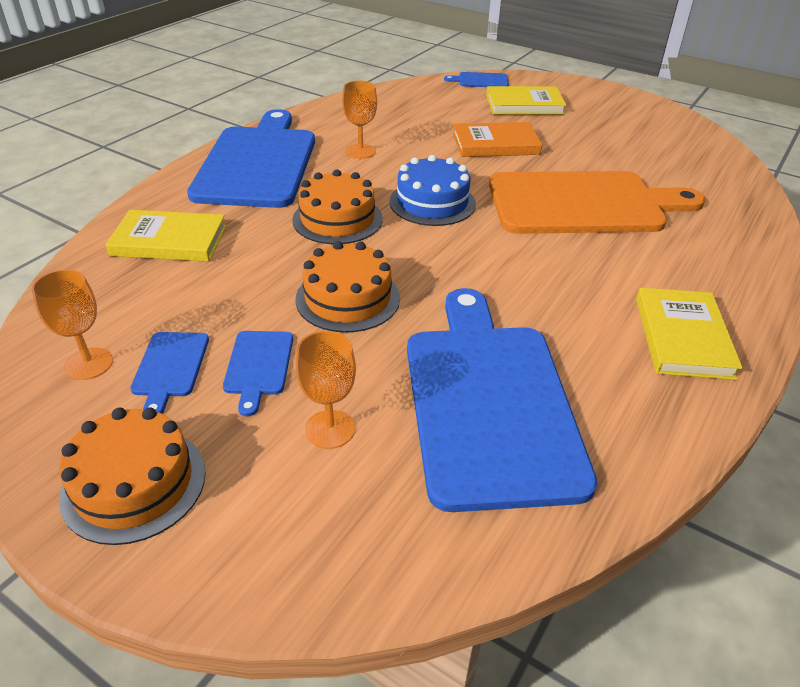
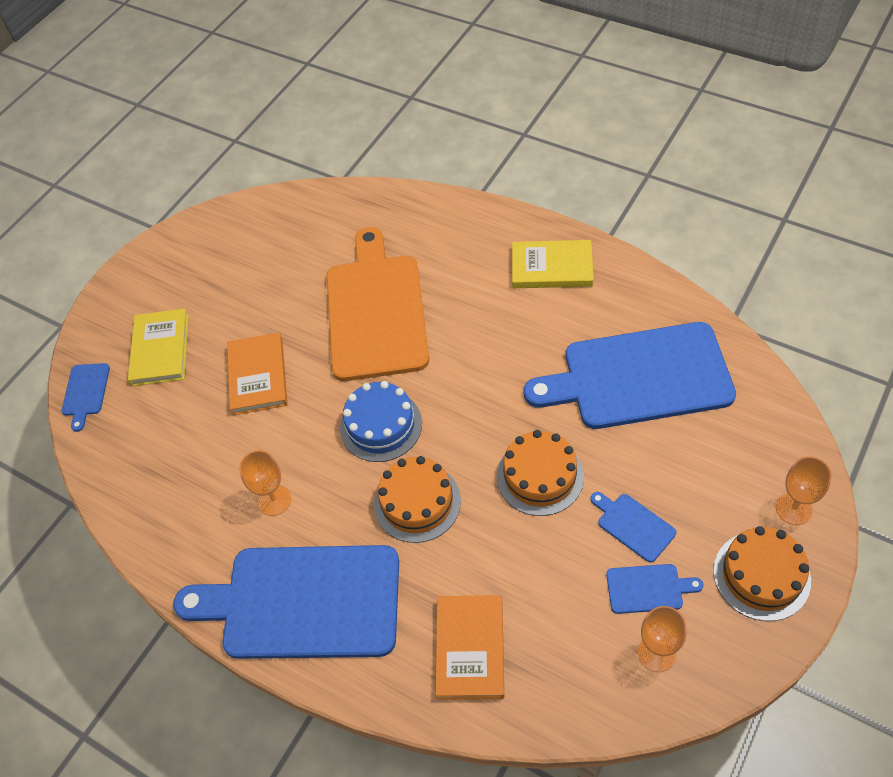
camera: 85 degrees left, 15 degrees up
yellow book [105,210,226,262] -> orange book [435,595,504,700]
blue cutting board [223,331,293,416] -> blue cutting board turned 135 degrees counterclockwise [590,492,676,562]
orange goblet [296,331,356,449] -> orange goblet moved to [776,456,832,525]

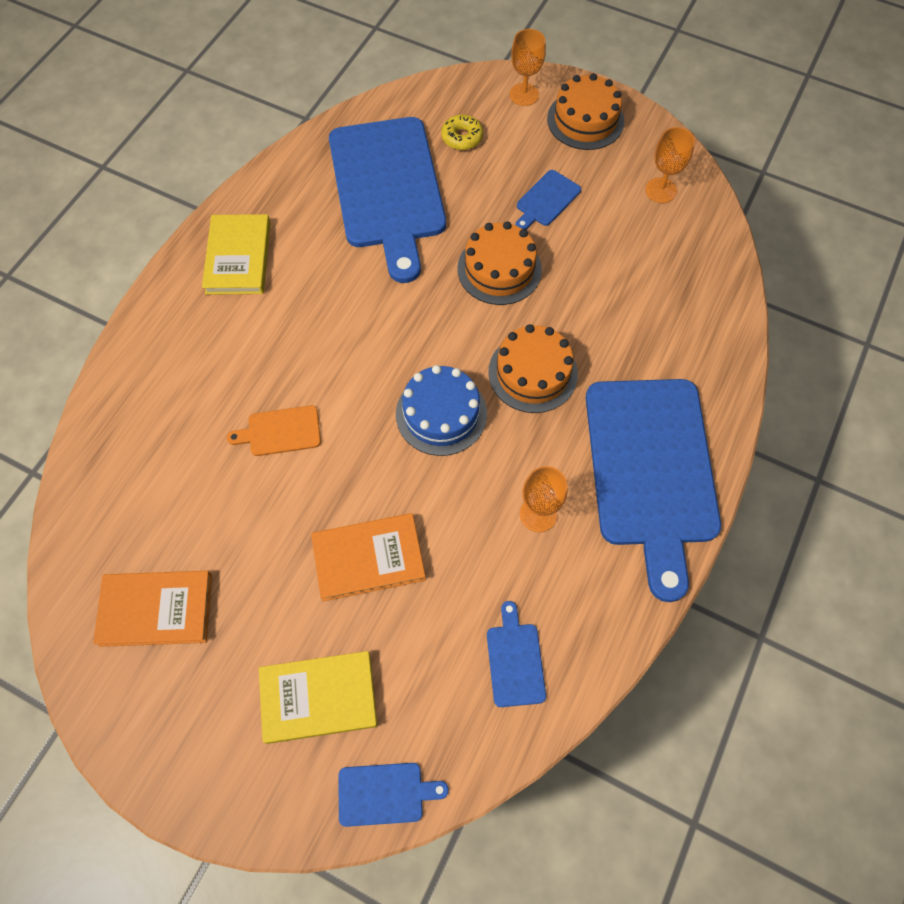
camera: 100 degrees left, 10 degrees up
orange cutting board [326,227,429,381] -> orange cutting board [227,405,321,456], size x0.41
orange book [435,595,504,700] -> orange book moved to [93,571,212,647]
blue cutting board [606,564,703,614] -> blue cutting board moved to [487,601,546,707]
none -> yellow donut [441,114,483,150]

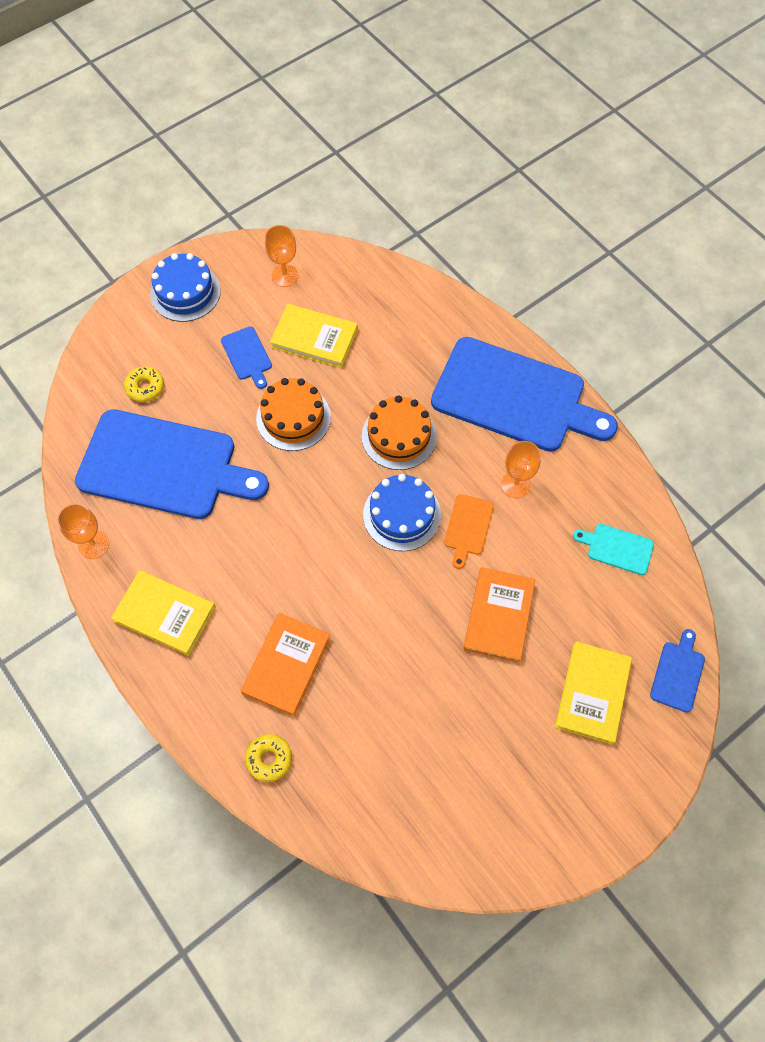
camera: 65 degrees left, 0 degrees up
orange book [93,571,212,647] -> orange book moved to [241,613,331,716]
orange cutting board [227,405,321,456] -> orange cutting board moved to [444,494,494,569]
blue cutting board [487,601,546,707] -> turquoise cutting board [573,524,654,575]
orange goblet [510,29,546,106] -> orange goblet moved to [57,503,109,559]
orange cake [547,73,624,150] -> blue cake [150,253,221,322]
none -> yellow donut [245,734,292,782]
none -> yellow book [270,304,358,368]

